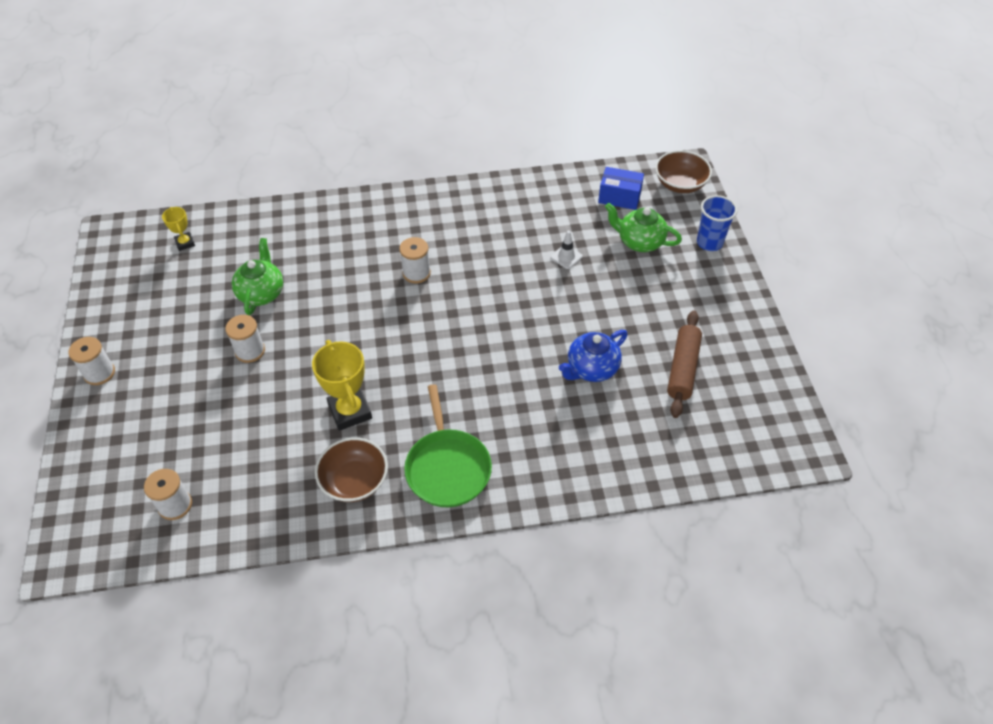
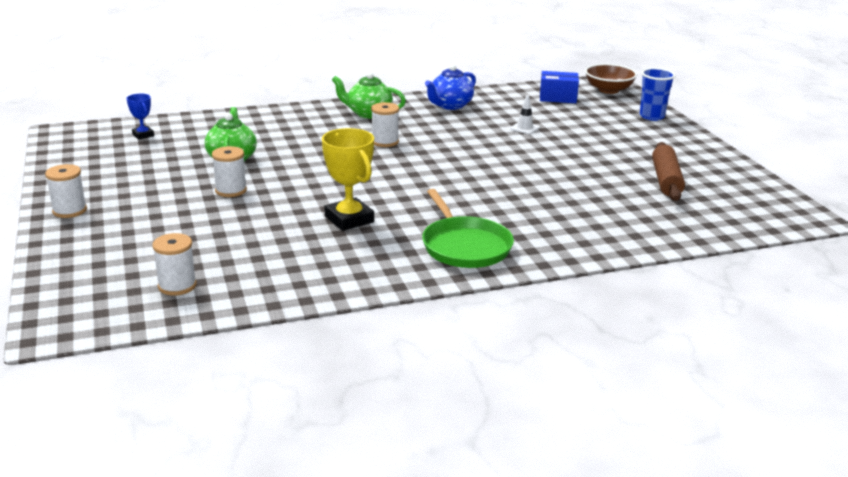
camera: 10 degrees left, 25 degrees down
yellow trophy [162,207,195,251] -> blue trophy [126,94,154,140]
brown bowl [315,437,388,502] -> none
blue teapot [559,330,628,382] -> blue teapot moved to [425,64,476,110]
green teapot [605,203,682,252] -> green teapot moved to [332,72,406,119]

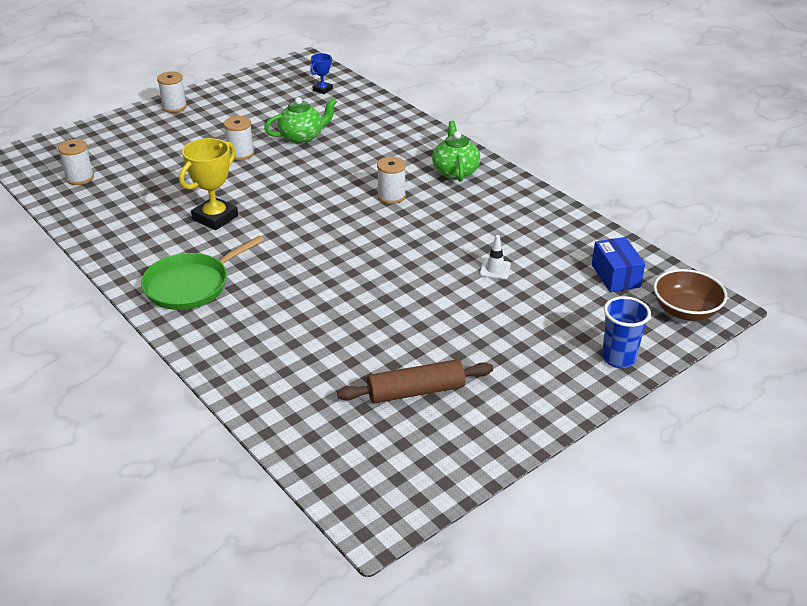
camera: 70 degrees right, 10 degrees up
blue teapot [425,64,476,110] -> none

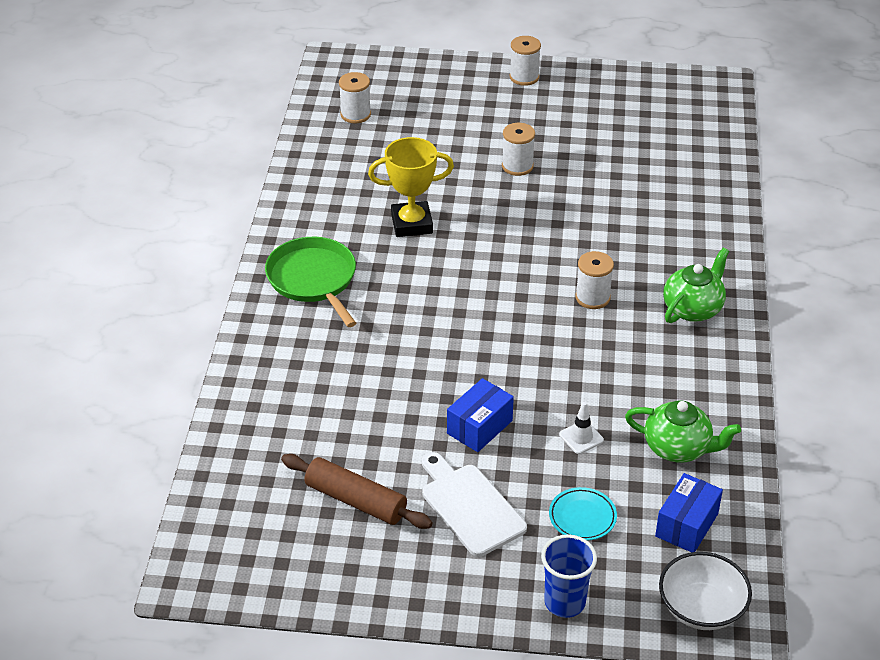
camera: 45 degrees right, 5 degrees up
green pan [141,236,264,310] -> green pan turned 60 degrees clockwise [265,237,356,327]
green teapot [264,97,337,144] -> green teapot moved to [625,400,741,463]
blue trophy [311,53,333,94] -> none
brown bowl [654,269,727,321] -> white bowl [659,552,752,630]
none -> white cutting board [422,452,527,557]
none -> blue box [447,378,514,452]
none -> turquoise plate [549,487,617,541]

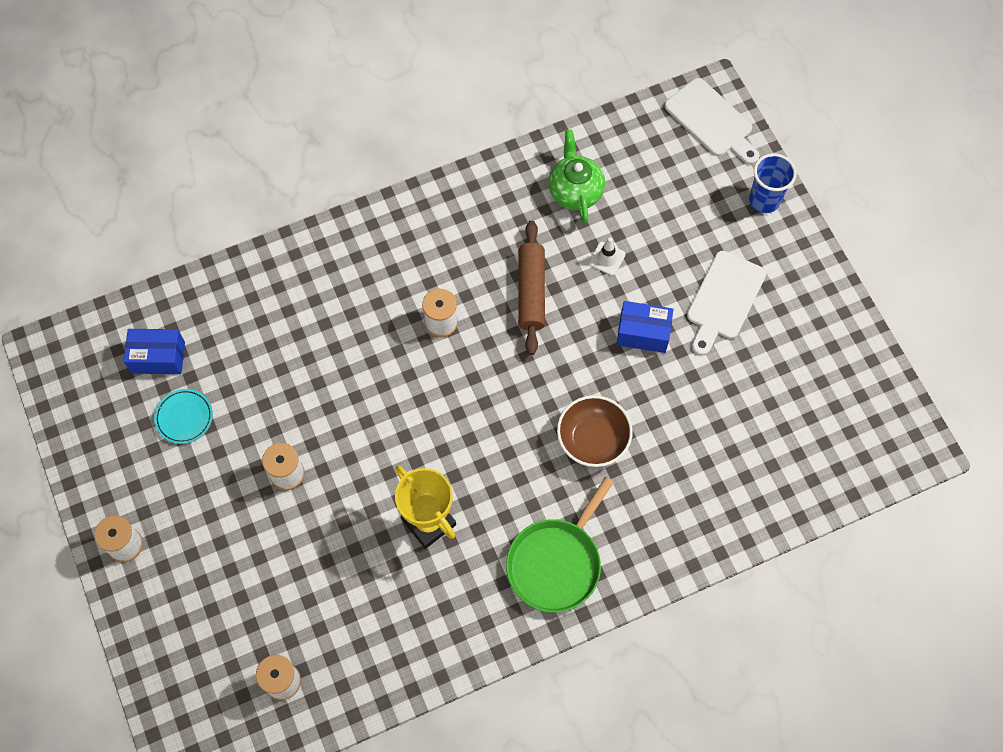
camera: 120 degrees left, 25 degrees up
brown rolling pin [281,454,433,529] -> brown rolling pin moved to [518,220,545,355]
turquoise plate [549,487,617,541] -> turquoise plate moved to [154,389,213,444]
blue box [655,473,723,552] -> blue box moved to [124,329,185,374]
white bowl [659,552,752,630] -> white cutting board [665,78,760,165]
green teapot [663,248,729,323] -> none
none -> brown bowl [557,395,633,467]

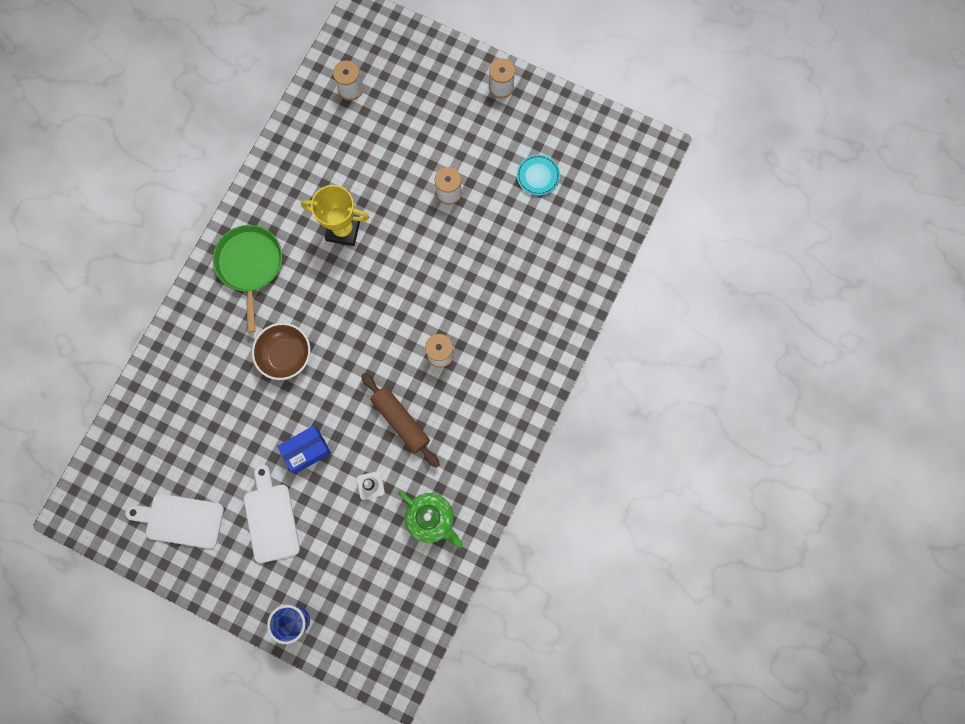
camera: 140 degrees right, 10 degrees up
blue box [124,329,185,374] -> none
white cutting board [665,78,760,165] -> white cutting board moved to [125,494,224,549]

